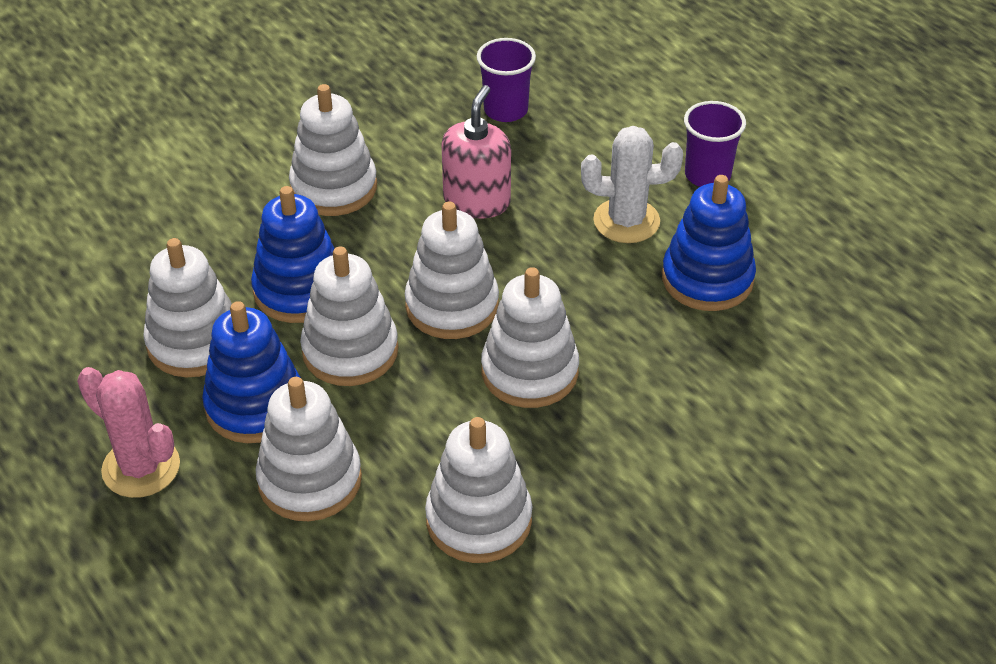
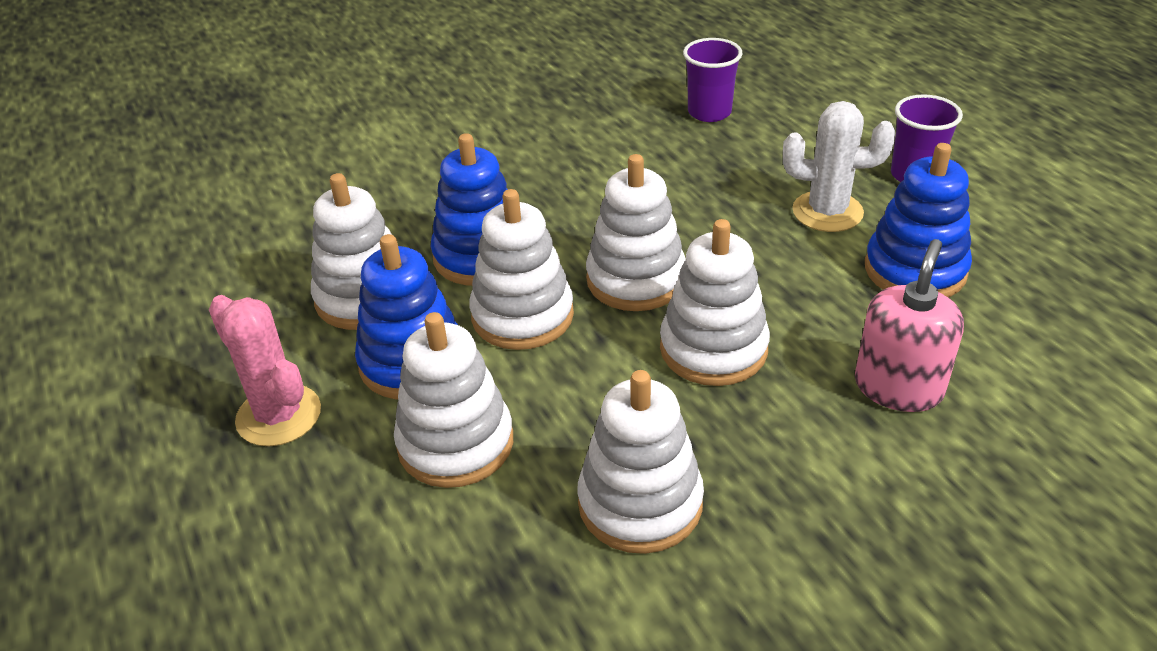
camera: 10 degrees right, 5 degrees down
white stacking toy [289,84,377,216] -> none
pink soap dispenser [441,85,511,218] -> pink soap dispenser moved to [855,239,964,412]

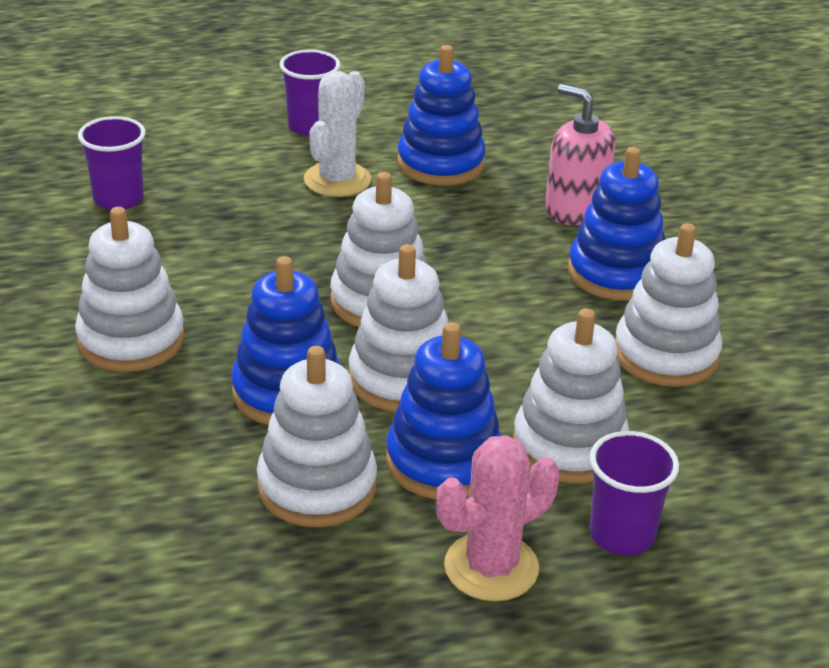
camera: 80 degrees left, 5 degrees down
white stacking toy [660,219,770,386] -> white stacking toy moved to [75,207,184,372]
none -> blue stacking toy [568,147,665,300]
none -> purple cup [589,431,679,555]

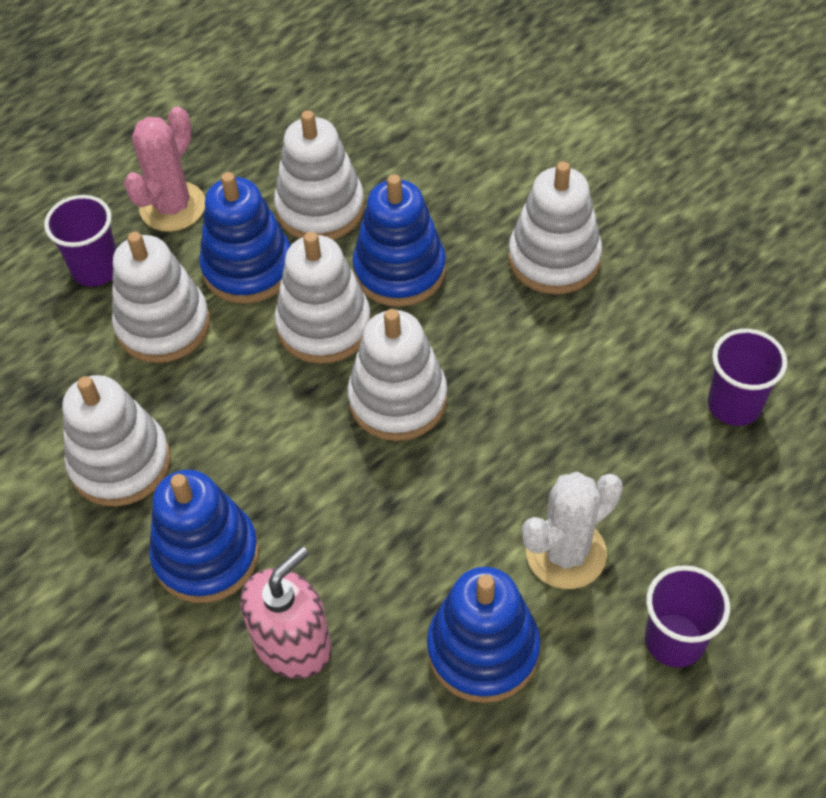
camera: 155 degrees right, 20 degrees up
white cactus [304,71,371,197] -> white cactus turned 60 degrees clockwise [522,472,623,589]
pink soap dispenser [545,84,616,225] -> pink soap dispenser turned 60 degrees counterclockwise [240,546,332,679]

